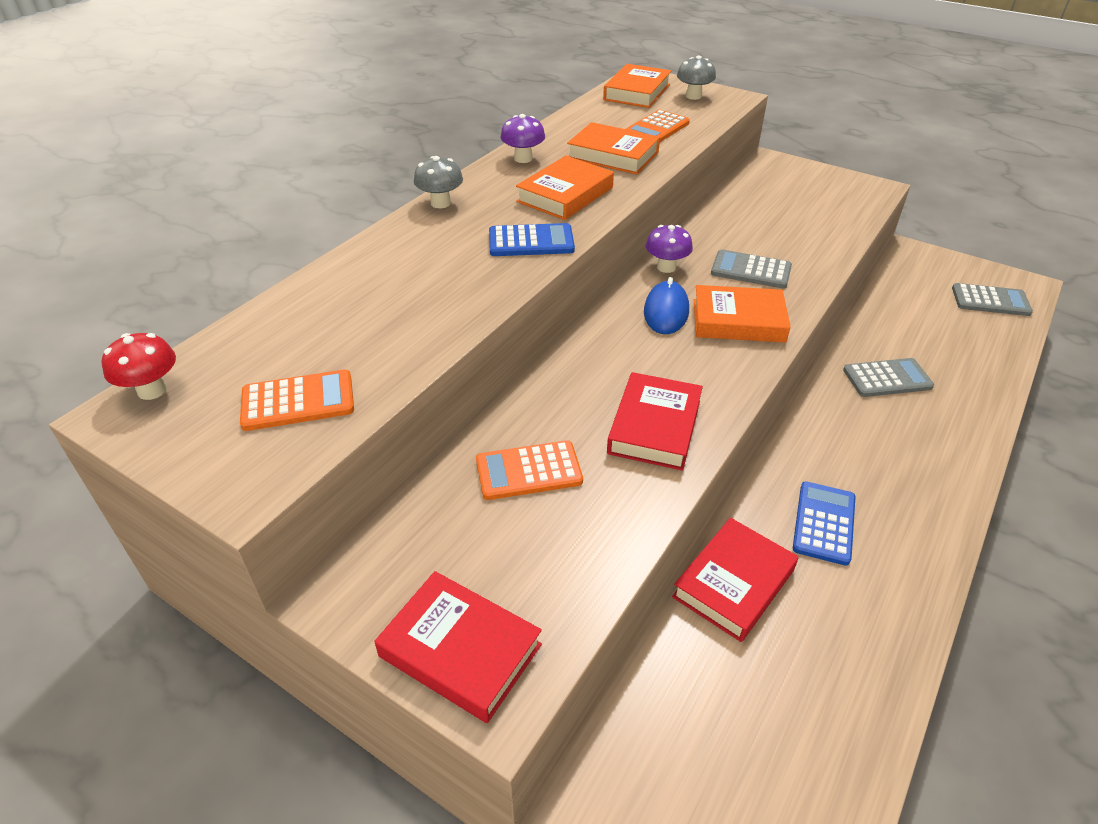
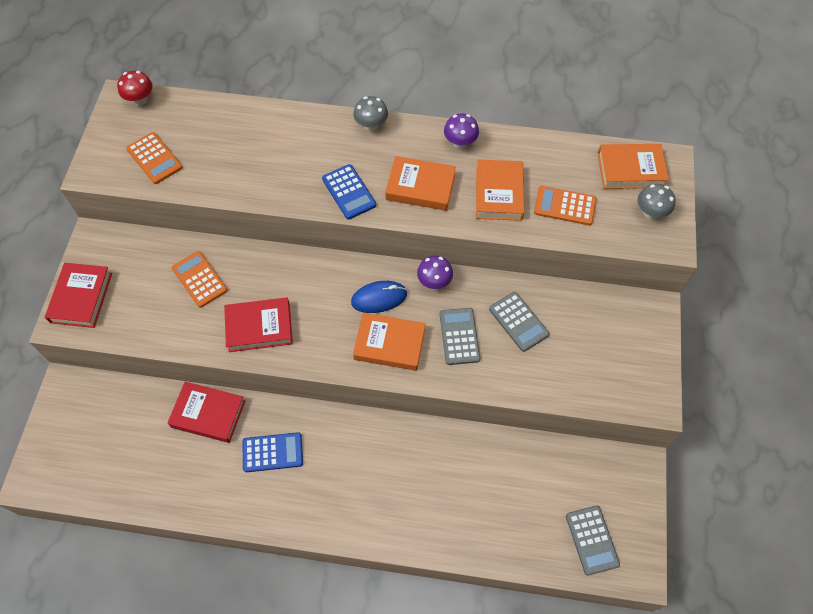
camera: 65 degrees right, 20 degrees up
orange book [694,285,791,343] -> orange book turned 60 degrees counterclockwise [353,313,425,371]
grey calculator [843,358,934,397] -> grey calculator moved to [489,292,550,352]

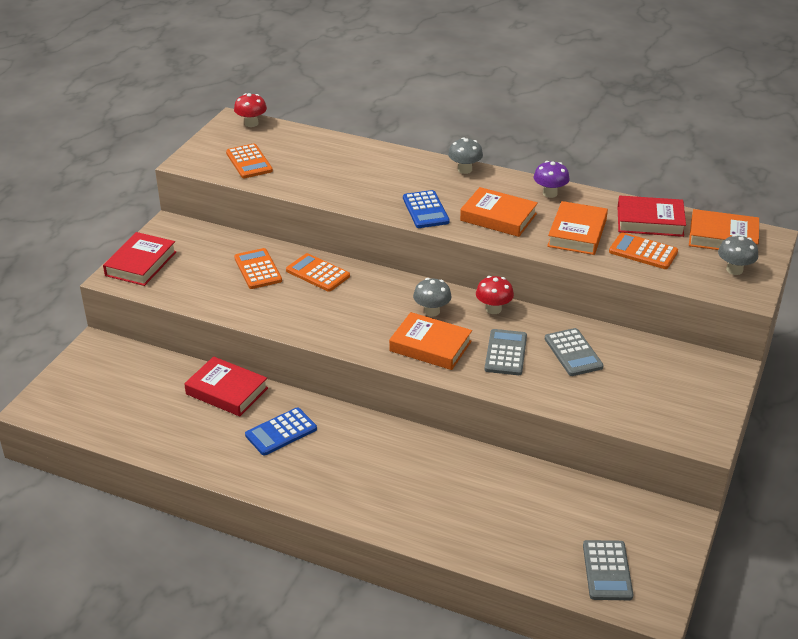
camera: 15 degrees right, 25 degrees down
red book [224,297,293,352] -> red book moved to [618,195,686,237]
blue calculator [242,432,303,472] -> blue calculator turned 135 degrees clockwise [245,407,317,455]
blue mouse [351,281,407,313] -> grey mushroom [413,278,451,317]
purple mushroom [417,255,453,289] -> red mushroom [476,276,514,314]
none -> orange calculator [286,253,350,292]

